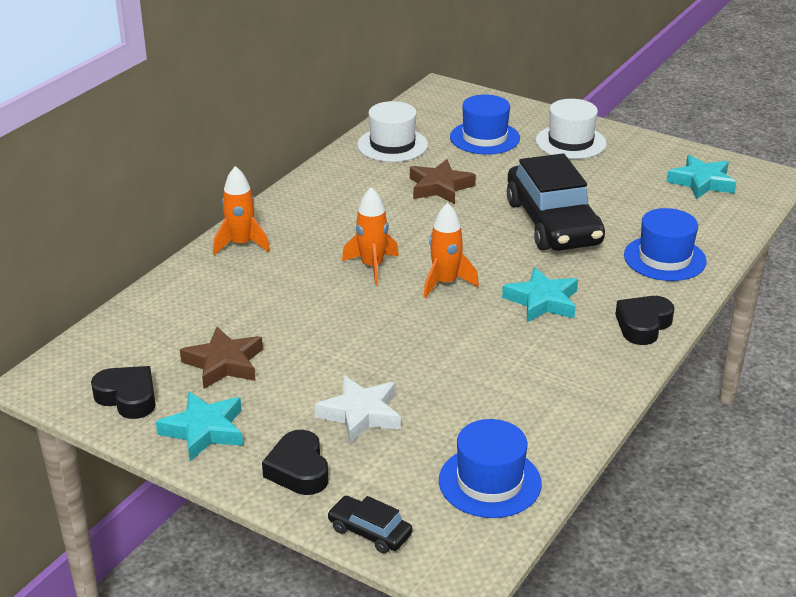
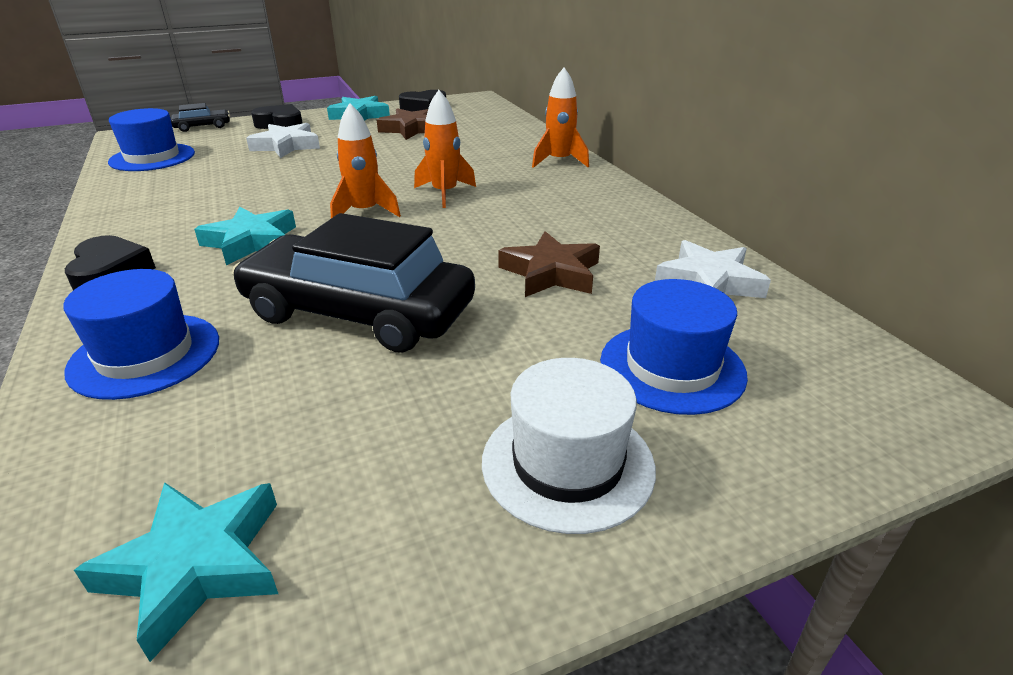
camera: 125 degrees right, 0 degrees up
white hat [357,101,428,162] -> white star [655,240,771,298]

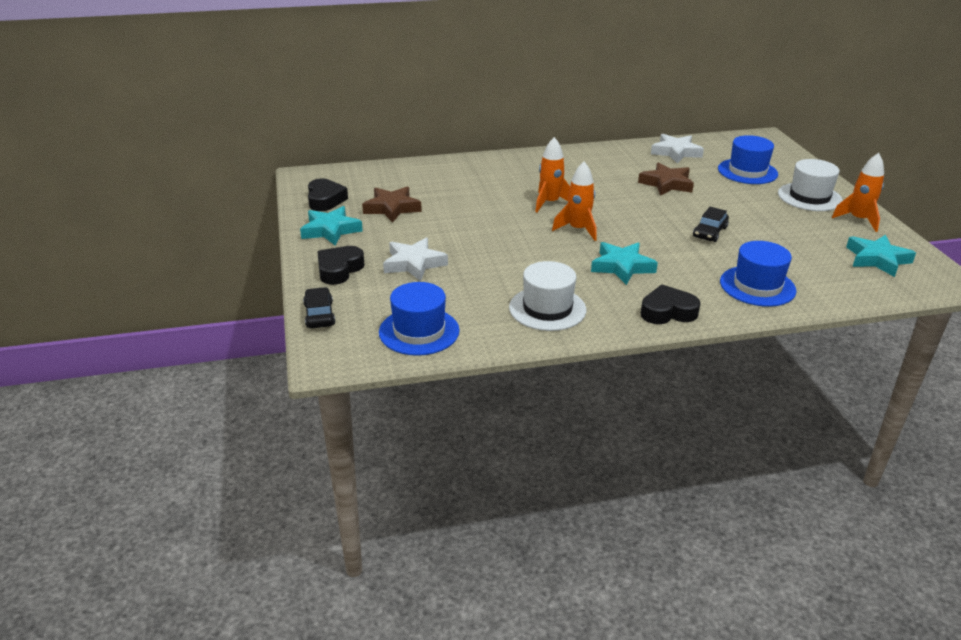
camera: 80 degrees left, 0 degrees up
black car [232,213,475,353] -> black car [693,207,729,242], size x0.43
orange rocket [532,68,589,168] -> orange rocket moved to [832,153,884,232]
none -> white hat [509,261,586,331]

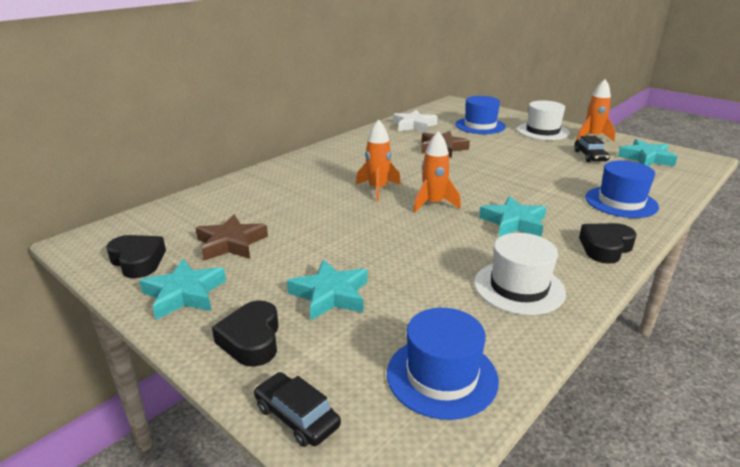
camera: 35 degrees left, 5 degrees down
white star [383,237,448,281] -> turquoise star [287,259,368,320]
black car [693,207,729,242] -> black car moved to [575,136,610,162]

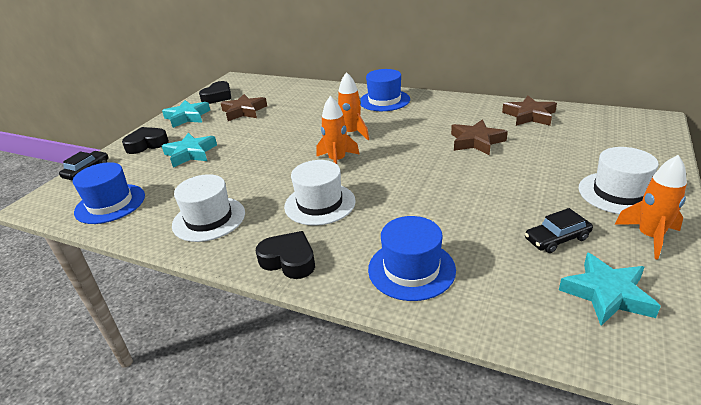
camera: 75 degrees right, 5 degrees up
white star [393,110,438,133] -> brown star [502,96,557,126]
blue hat [455,96,506,134] -> blue hat moved to [360,69,410,111]
turquoise star [479,196,546,237] -> white hat [284,160,356,226]

